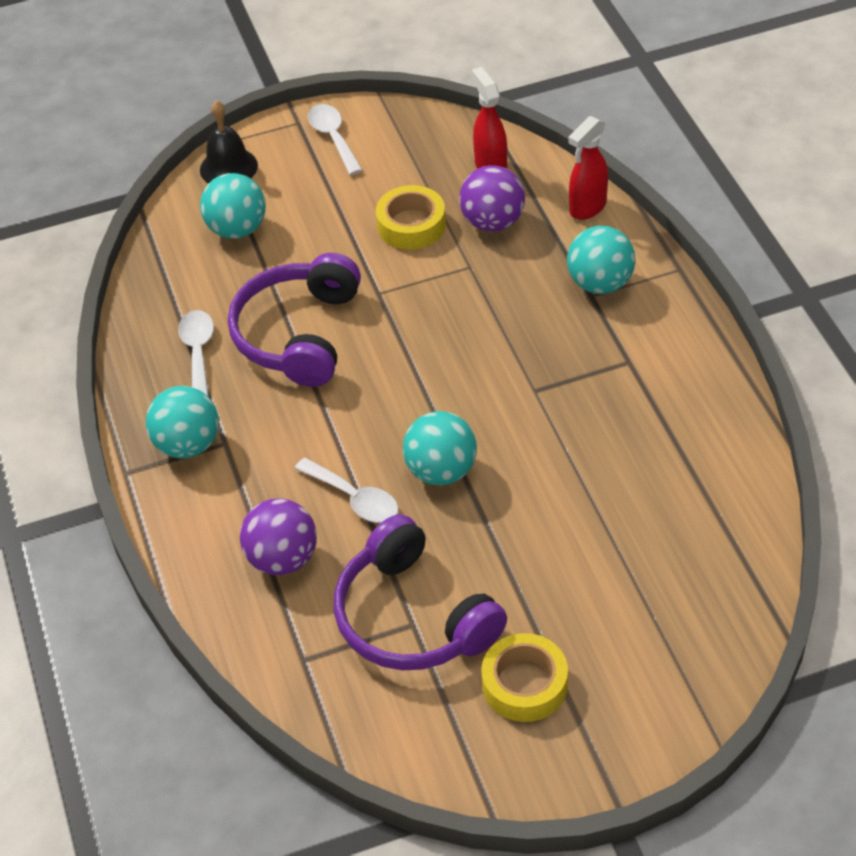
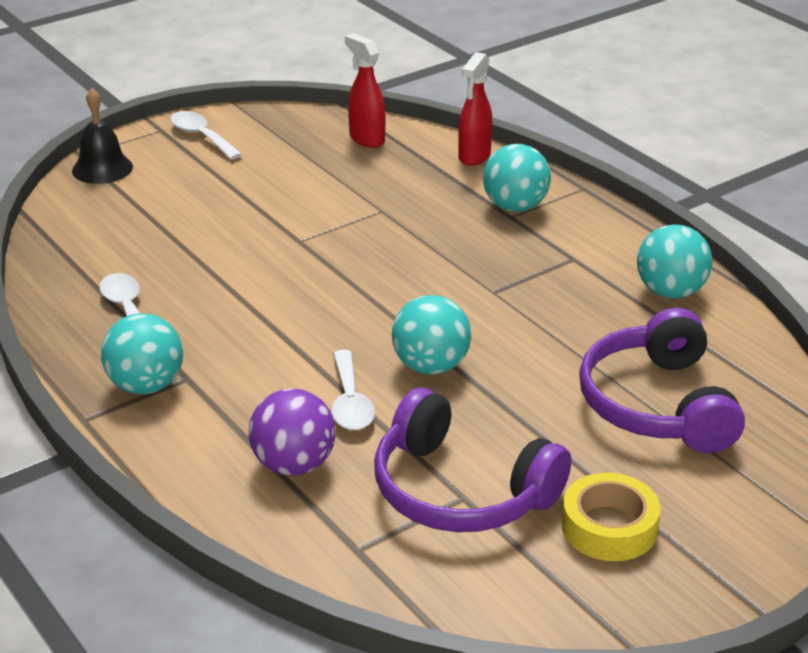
camera: 20 degrees left, 15 degrees down
turquoise ball [200,173,266,239] -> turquoise ball moved to [637,224,712,298]
purple headphones [228,253,361,387] -> purple headphones moved to [579,308,745,453]
white spoon [294,458,399,523] -> white spoon turned 60 degrees clockwise [331,350,375,430]
yellow tape [376,185,446,250] -> none
purple ball [459,165,525,232] -> none

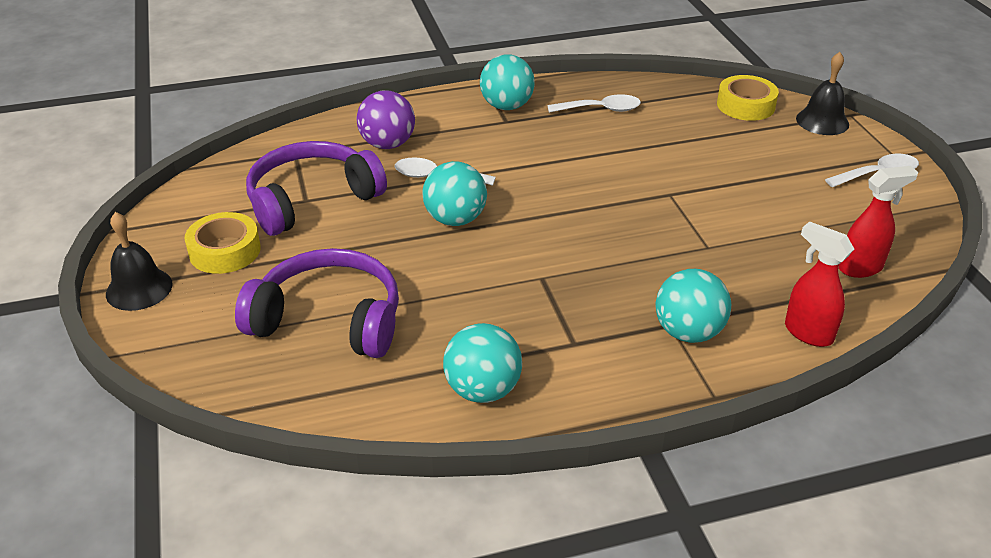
camera: 110 degrees right, 5 degrees up
none -> black bell [106,212,173,311]
none -> yellow tape [717,75,779,121]

